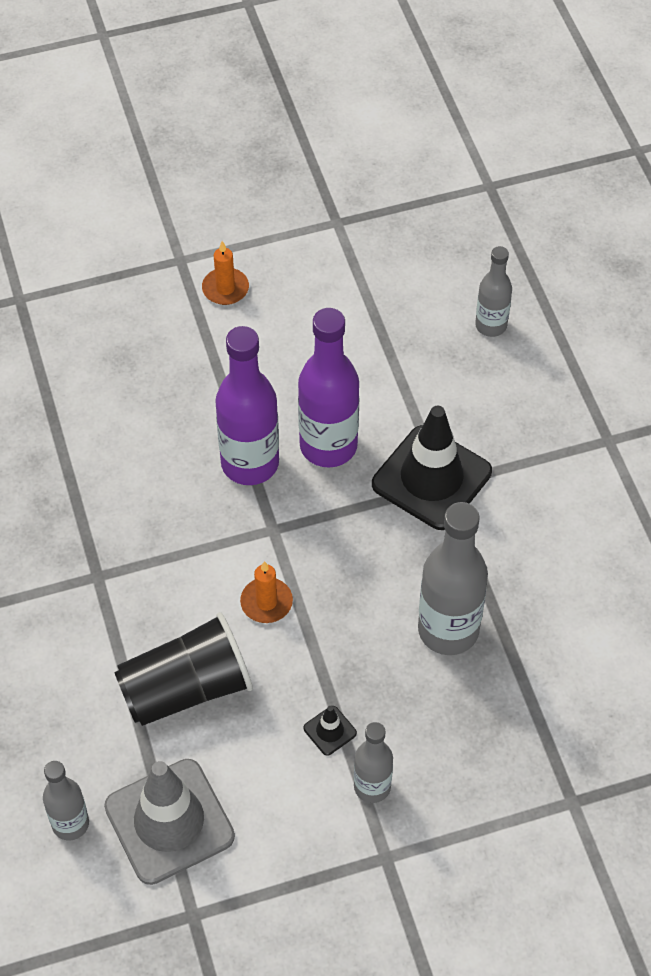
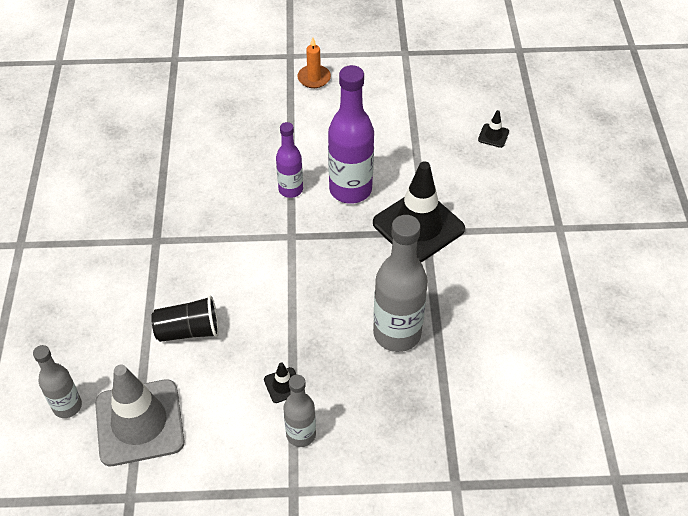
camera: 15 degrees right, 5 degrees down
black cup [114,612,253,726] -> black cup [151,296,219,342], size x0.65
purple bottle [215,326,279,485] -> purple bottle [276,122,303,198], size x0.58
orange candle [240,561,293,623] -> none
grey bottle [475,246,512,337] -> black traffic cone [478,110,509,148]

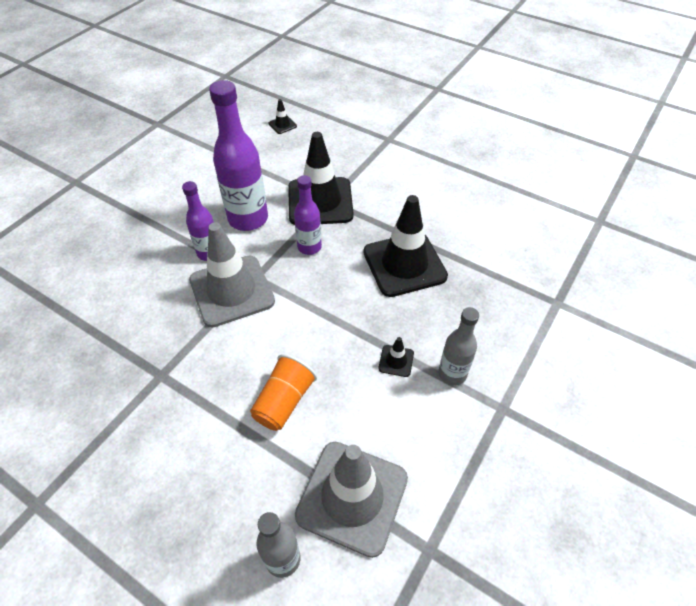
camera: 55 degrees left, 0 degrees up
black cup [151,296,219,342] -> orange cup [250,354,317,431]
orange candle [297,37,331,88] -> none
grey bottle [373,215,428,352] -> black traffic cone [363,195,448,297]
none -> grey traffic cone [189,222,275,328]
none -> purple bottle [294,175,322,255]

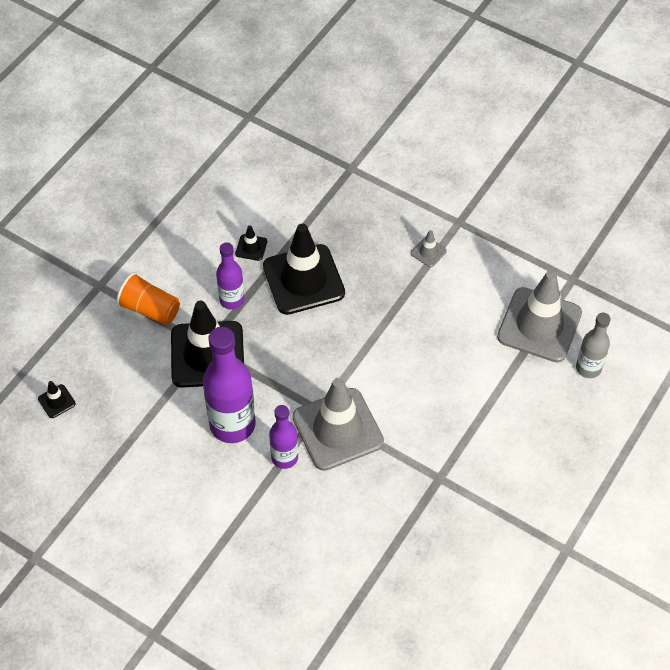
camera: 90 degrees left, 5 degrees up
orange cup [250,354,317,431] -> orange cup moved to [116,272,180,325]
purple bottle [294,175,322,255] -> purple bottle moved to [216,242,245,310]
black traffic cone [379,337,414,377] -> black traffic cone moved to [235,225,267,261]
grey bottle [438,307,479,386] -> grey traffic cone [411,230,447,267]

